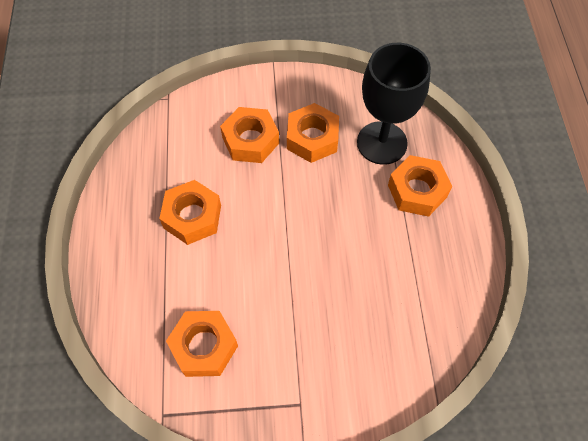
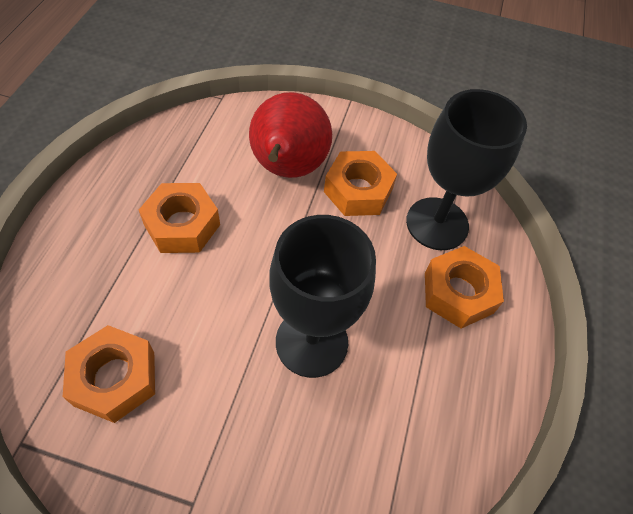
camera: 15 degrees right, 5 degrees down
orange nut [220,107,279,163] -> red pear [249,92,332,178]
none -> black goblet [269,215,376,378]

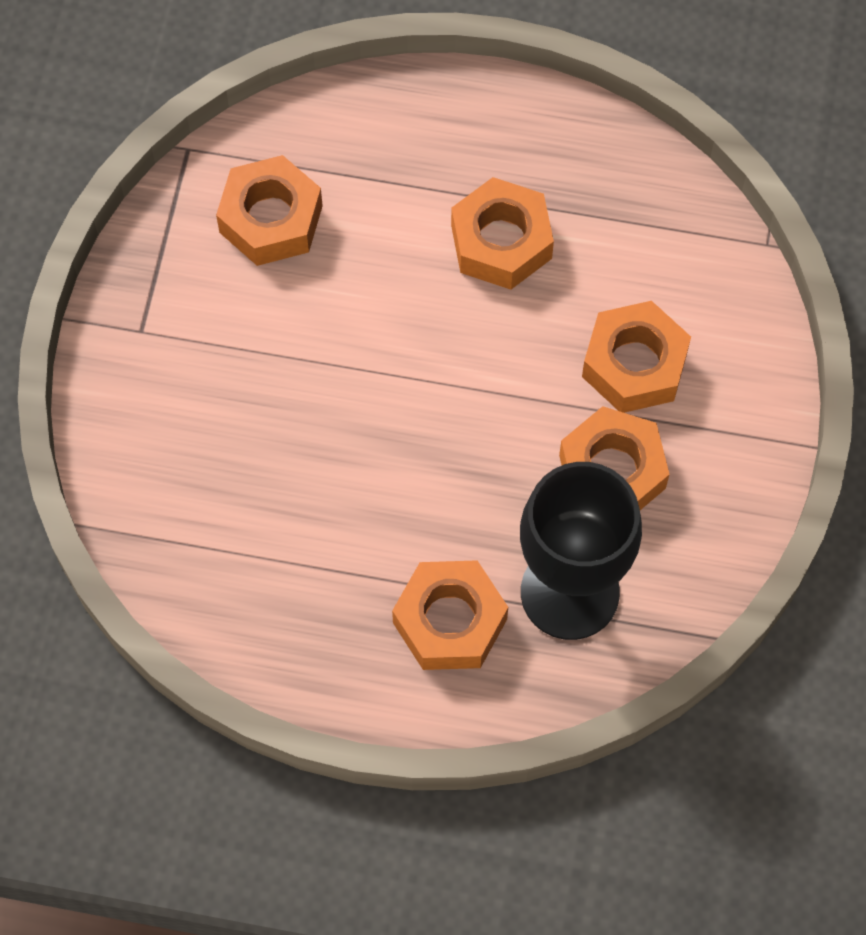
camera: 90 degrees right, 10 degrees up
red pear [249,92,332,178] -> orange nut [582,301,691,413]
black goblet [269,215,376,378] -> none

